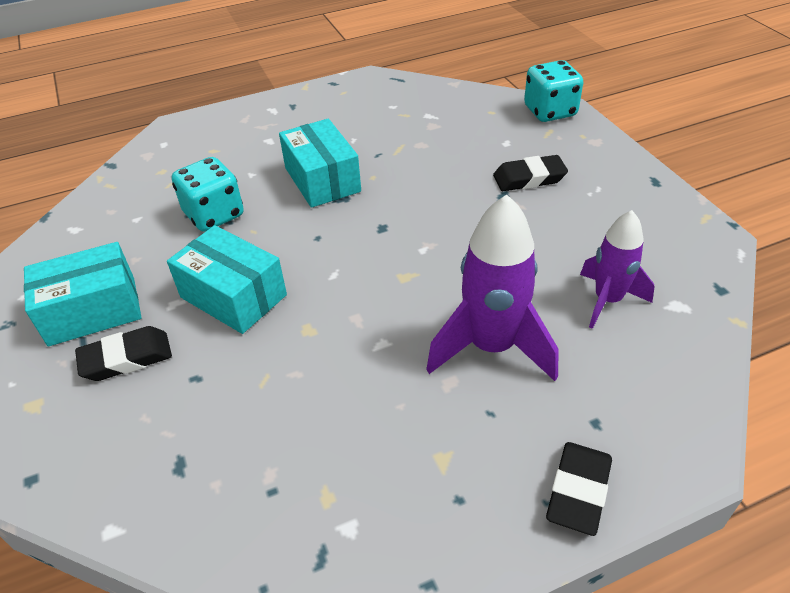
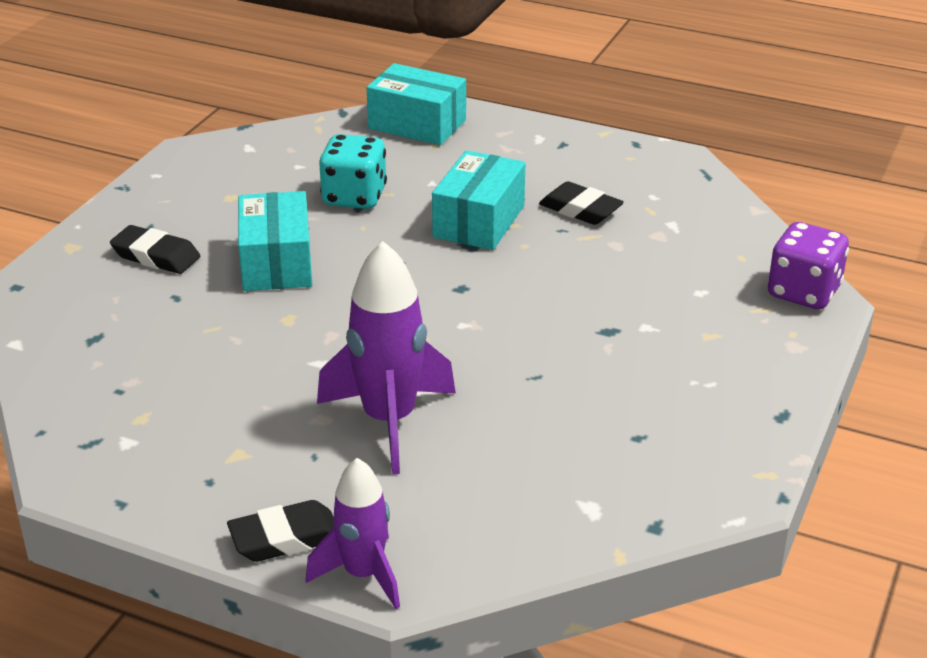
camera: 45 degrees right, 10 degrees down
turquoise box [24,242,142,346] -> turquoise box moved to [367,63,466,145]
black eraser [493,155,568,191] -> black eraser moved to [539,181,624,225]
turquoise dice [524,60,583,122] -> purple dice [768,222,849,309]
purple rocket [580,210,655,329] -> purple rocket moved to [306,458,400,609]

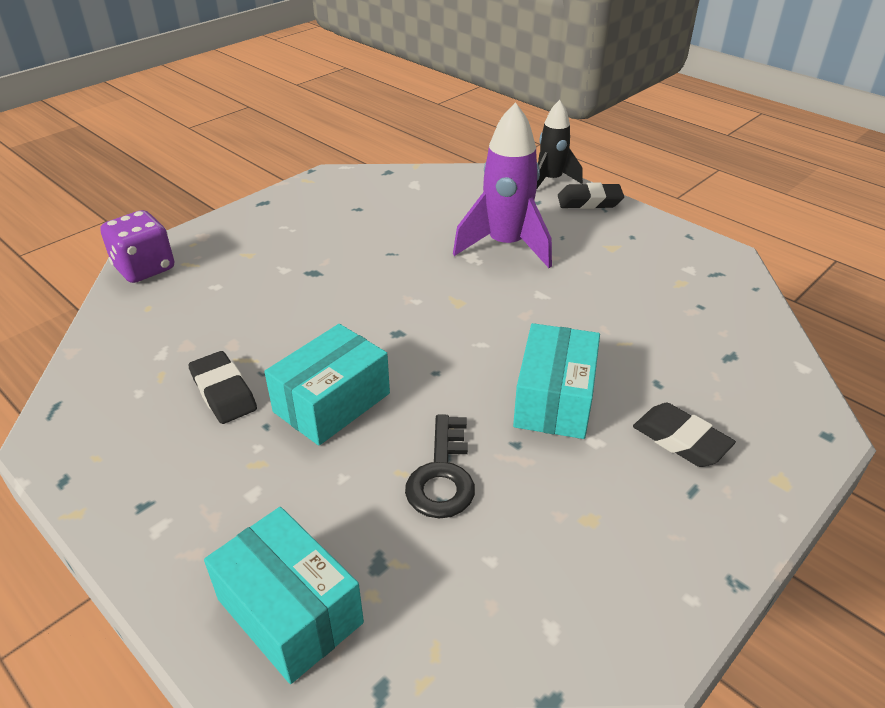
camera: 160 degrees left, 5 degrees up
purple rocket [306,458,400,609] -> black rocket [537,100,583,188]
turquoise dice [319,134,387,209] -> black key [405,415,475,519]

